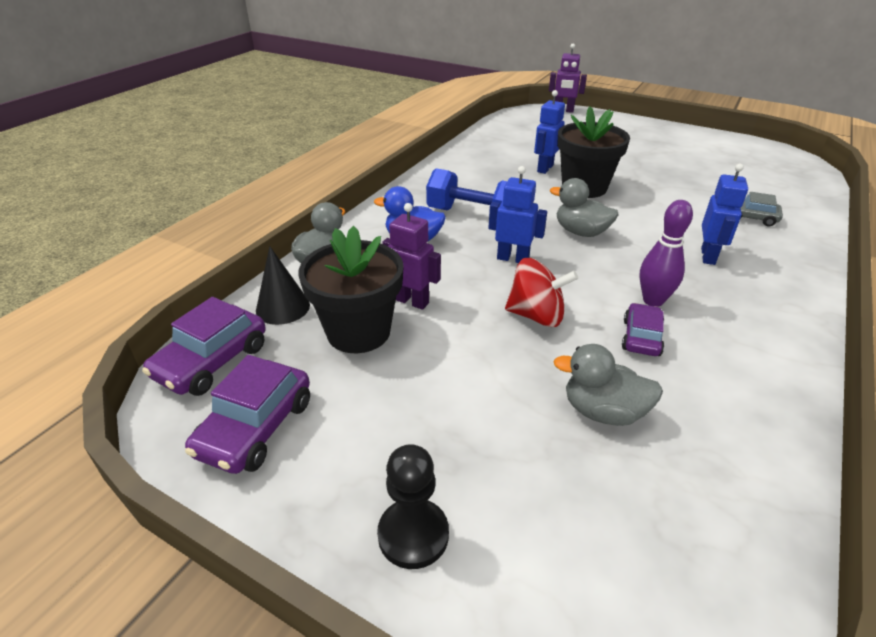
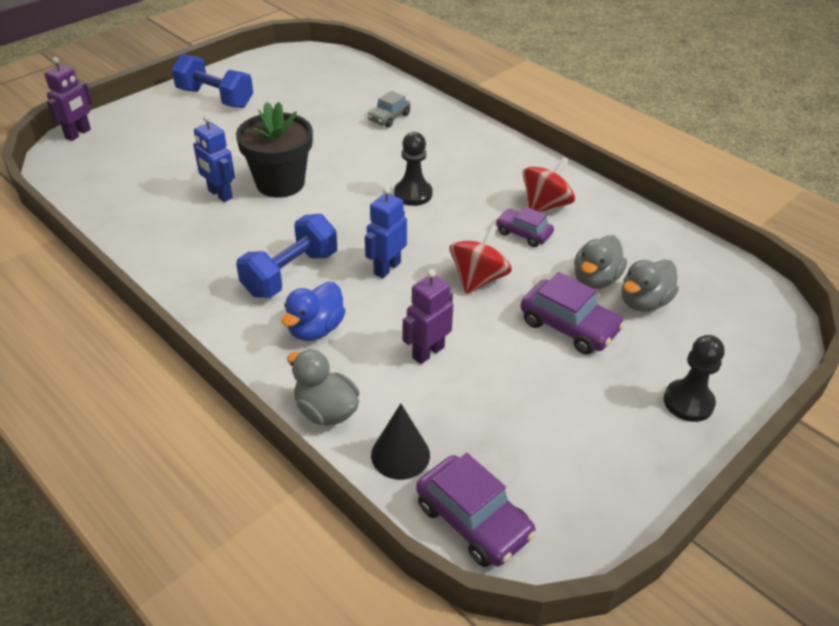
camera: 75 degrees left, 5 degrees up
purple car [185,355,310,474] -> purple car moved to [521,272,625,355]
black flower pot [299,226,404,353] -> none
grey duck [550,178,619,237] -> grey duck moved to [622,260,679,312]
purple bowling pin [639,200,693,307] -> none
blue robot [701,164,748,265] -> none
none -> blue dumbbell [172,54,253,108]
none -> black pawn [394,132,433,206]
none -> red spinning top [522,157,575,212]

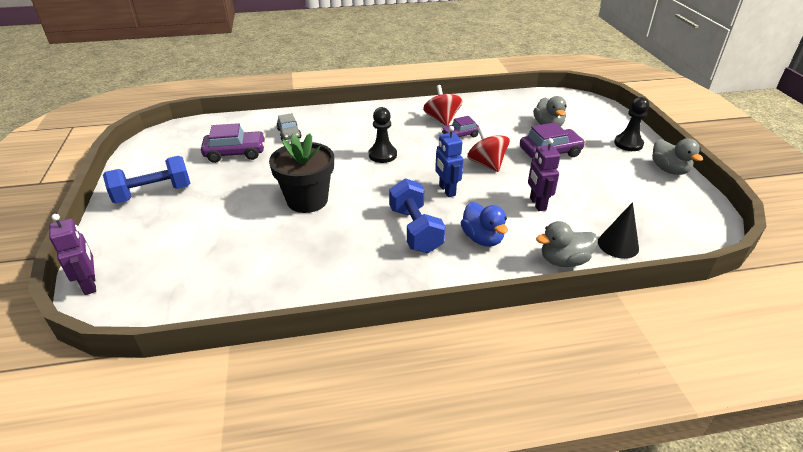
camera: 55 degrees left, 5 degrees down
blue robot [193,115,235,202] -> none
purple car [416,453,536,567] -> purple car moved to [201,123,266,163]
grey duck [574,235,627,289] -> grey duck moved to [652,138,703,175]

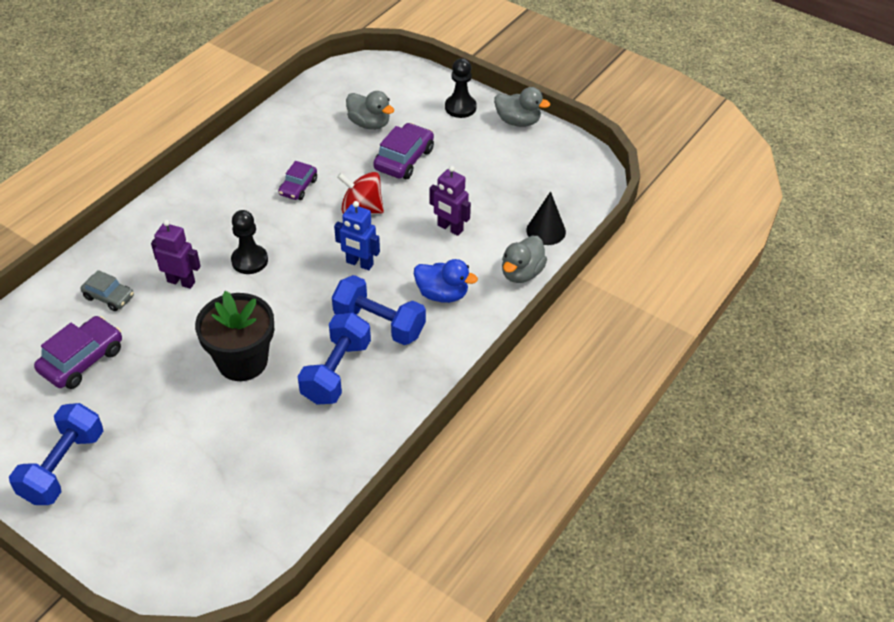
camera: 45 degrees left, 10 degrees up
purple robot [49,214,96,295] -> purple robot moved to [151,220,201,289]
red spinning top [423,85,462,126] -> none
none -> blue dumbbell [297,313,371,405]

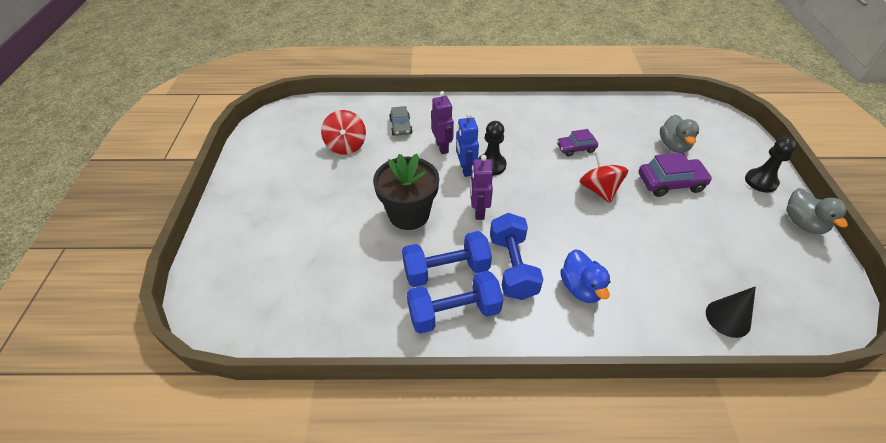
camera: 55 degrees right, 0 degrees up
blue dumbbell [9,403,103,505] -> blue dumbbell moved to [407,271,503,334]
purple car [34,316,122,389] -> red spinning top [321,110,366,155]
blue robot [334,201,380,270] -> blue robot moved to [456,113,479,177]
purple robot [429,166,471,236] -> purple robot moved to [470,155,493,220]
grey duck [502,236,547,283] -> none

